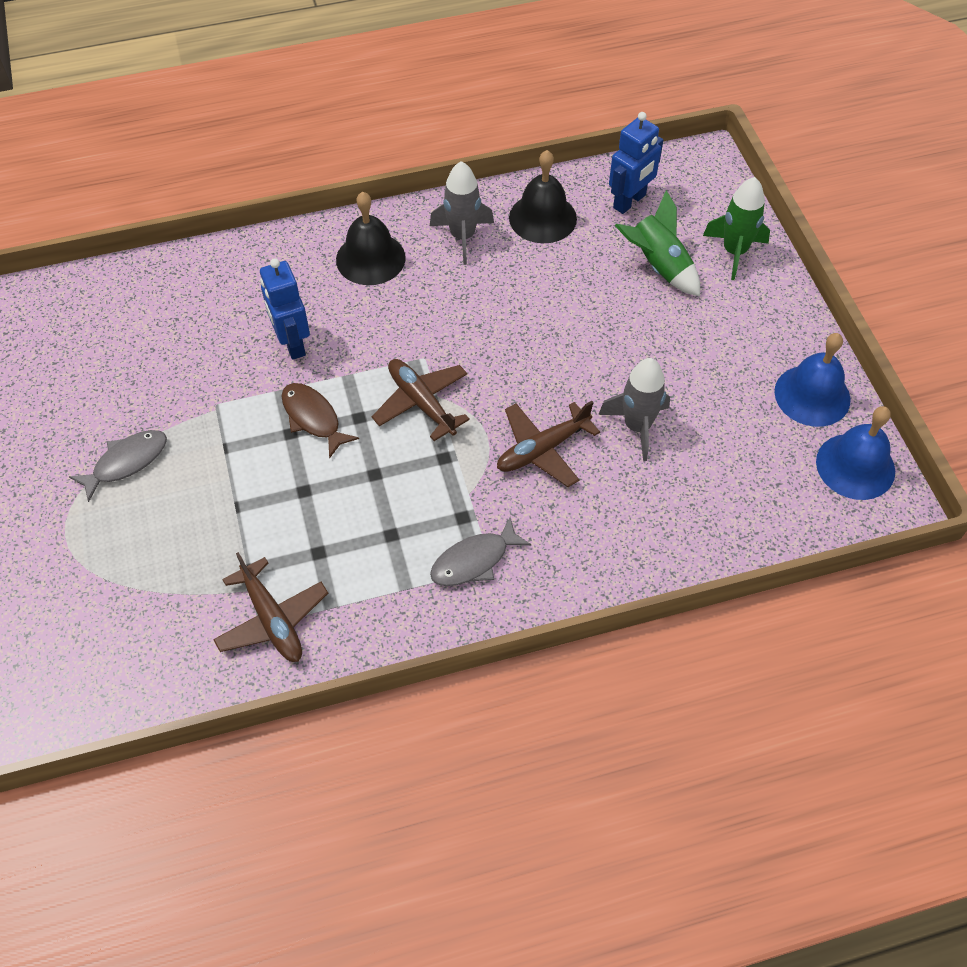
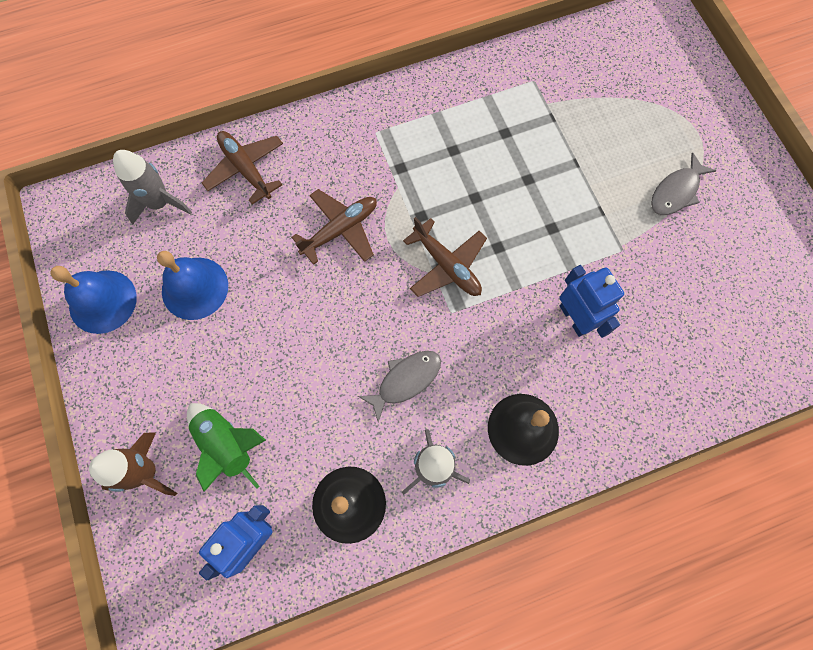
camera: 175 degrees right, 15 degrees up
brown plane [213,552,328,662] -> brown plane moved to [202,131,283,204]
brown fish [282,383,359,459] -> none
grey fish [430,517,532,586] -> grey fish moved to [358,351,441,422]
grey rocket [598,358,670,461] -> grey rocket moved to [113,150,192,225]
green rocket [703,177,770,280] -> brown rocket [89,432,177,496]
blue bell [816,406,895,500] -> blue bell moved to [157,251,228,320]

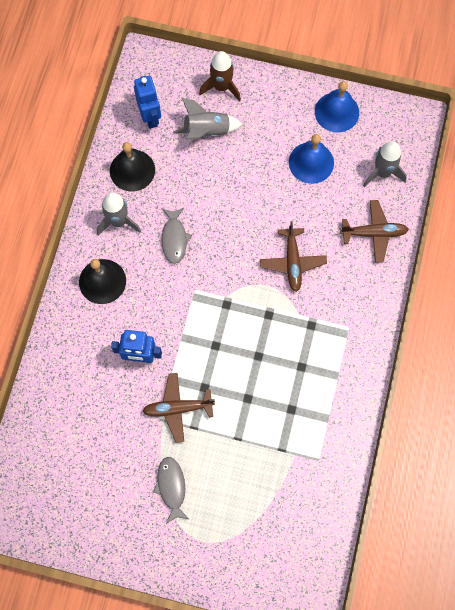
camera: 125 degrees right, 0 degrees up
green rocket [187,403,266,492] -> grey rocket [173,98,243,140]
brown plane [403,217,487,297] -> brown plane moved to [143,373,215,443]

